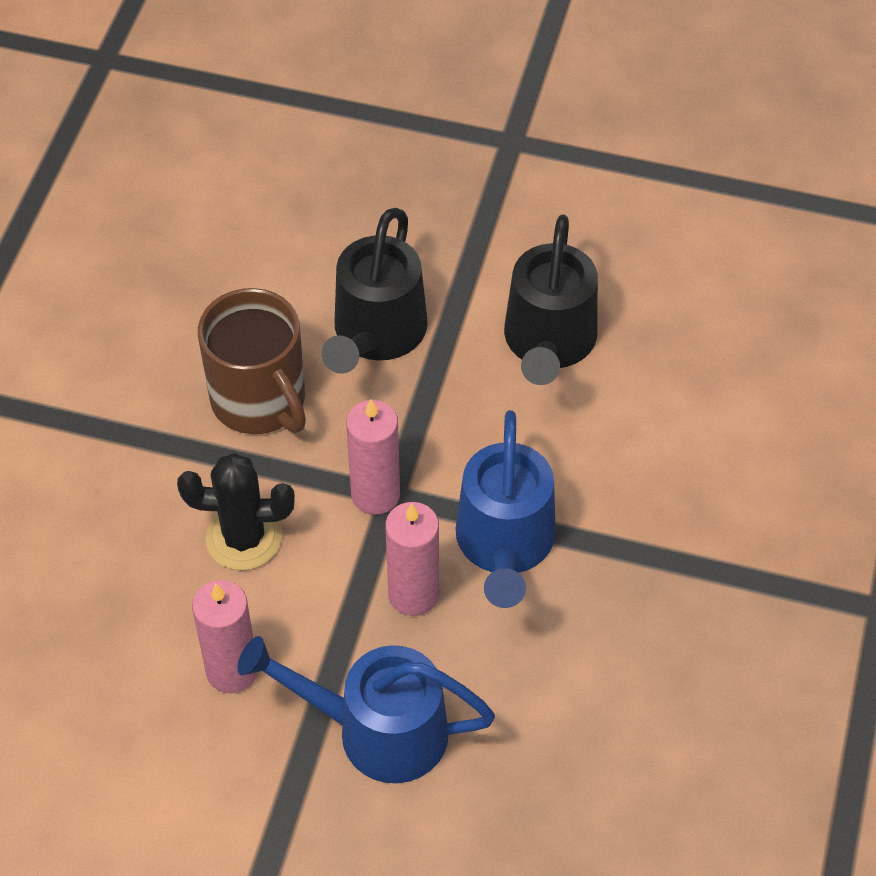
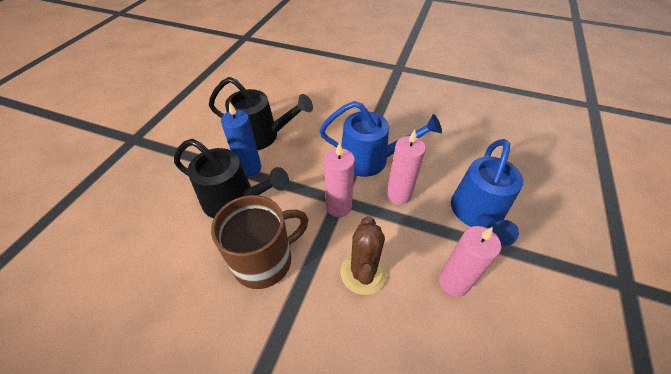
camera: 85 degrees left, 5 degrees down
black cactus [177,453,295,570] -> brown cactus [340,216,387,295]
none -> blue candle [221,102,261,177]

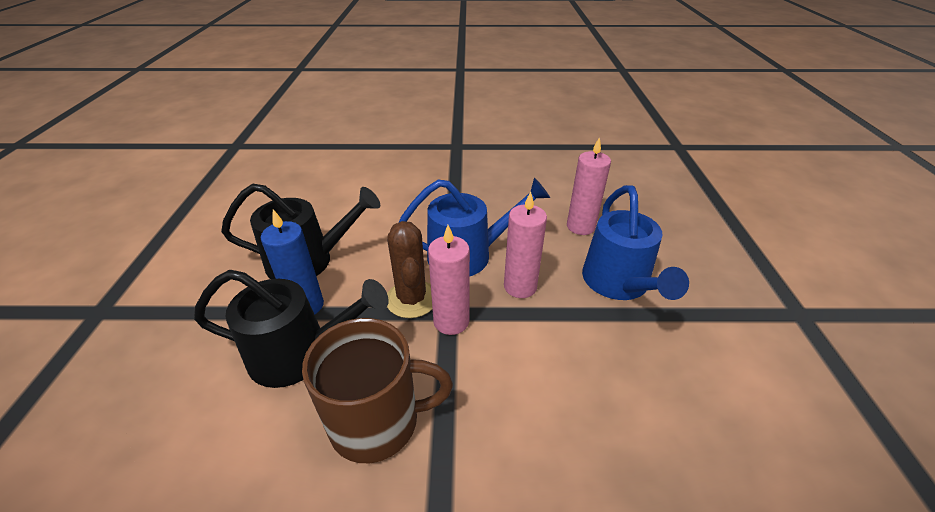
camera: 20 degrees left, 10 degrees down
brown mug [211,195,309,289] -> brown mug turned 45 degrees clockwise [302,318,453,463]
brown cactus [340,216,387,295] -> brown cactus moved to [387,221,432,318]
pink candle [439,226,501,297] -> pink candle moved to [567,137,611,235]

